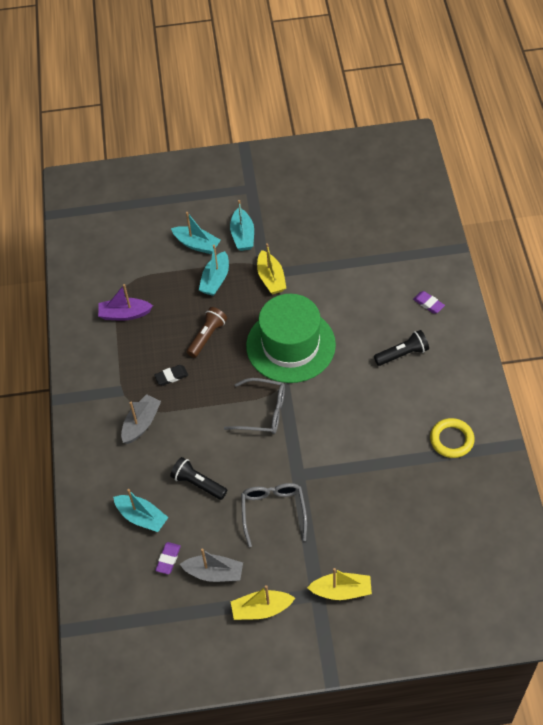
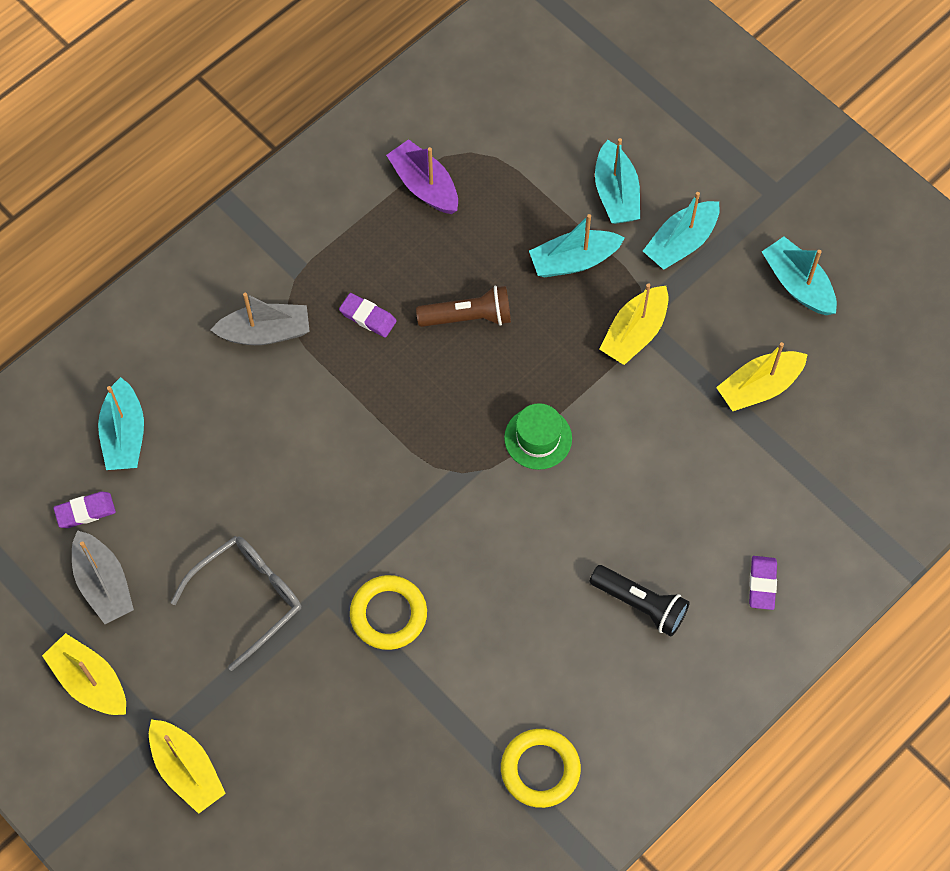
camera: 50 degrees right, 10 degrees up
black eraser [154,365,188,386] -> purple eraser [339,293,397,338]
black flashlight [170,457,227,500] -> none
grey glasses [224,378,285,434] -> none
green hat [246,294,336,383] -> green hat [504,403,572,470], size x0.42
none -> yellow ring [350,575,427,650]
none -> yellow boat [716,342,808,411]
none -> turquoise boat [762,237,837,315]

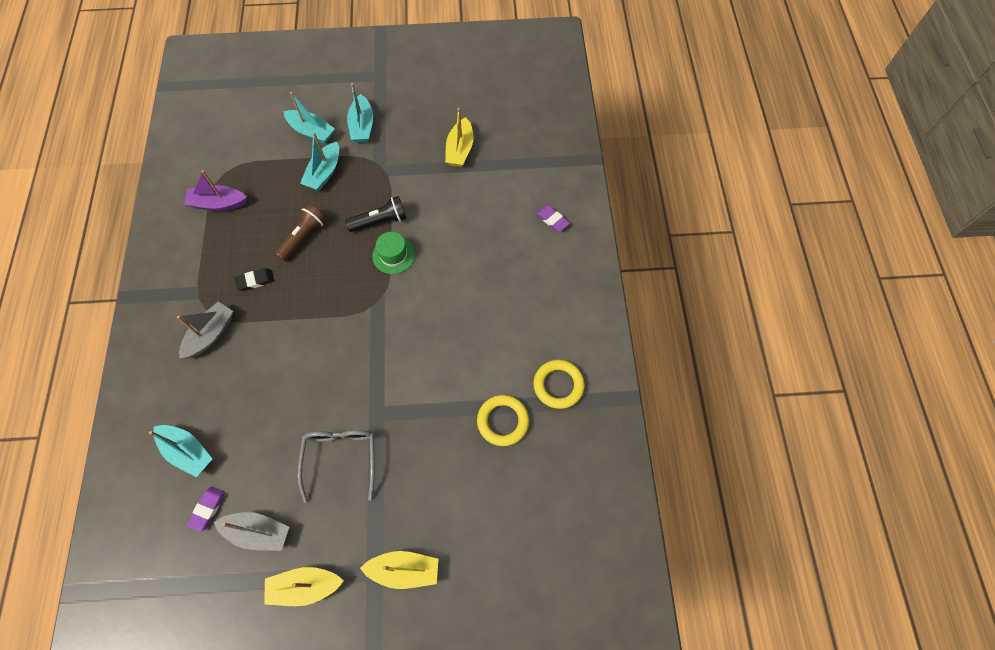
camera: 50 degrees left, 0 degrees up
purple eraser [339,293,397,338] -> black eraser [234,268,274,291]
yellow ring [350,575,427,650] -> yellow ring moved to [477,395,529,446]
black flashlight [590,565,690,636] -> black flashlight moved to [345,196,406,232]
yellow boat [599,283,669,365] -> none
turquoise boat [762,237,837,315] -> none

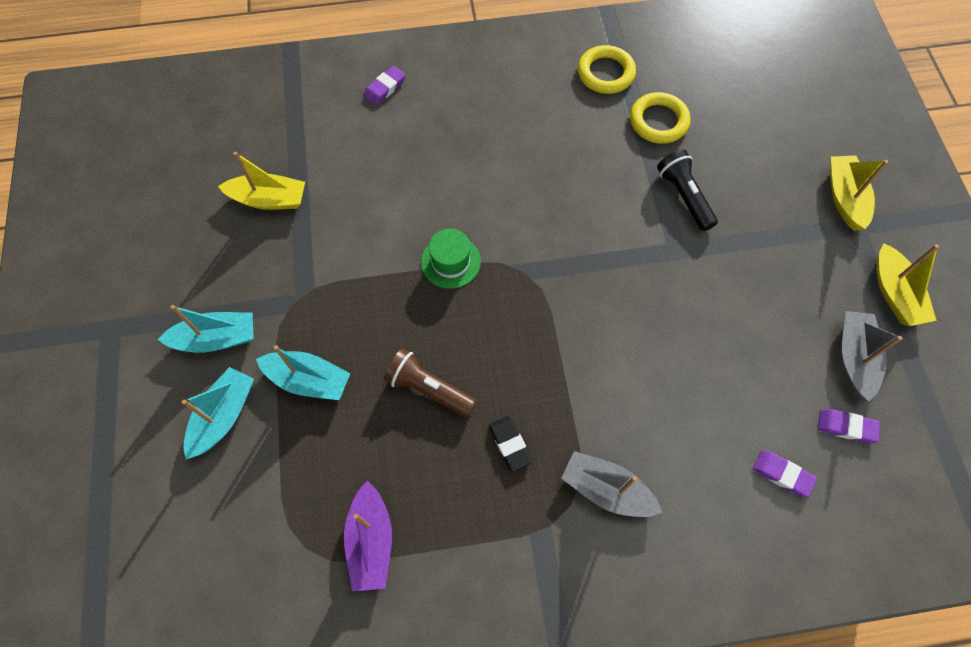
camera: 95 degrees left, 0 degrees up
turquoise boat [149,425,212,477] -> purple eraser [753,451,817,497]
grey glasses [297,430,375,503] -> none
black flashlight [345,196,406,232] -> black flashlight moved to [657,150,718,231]

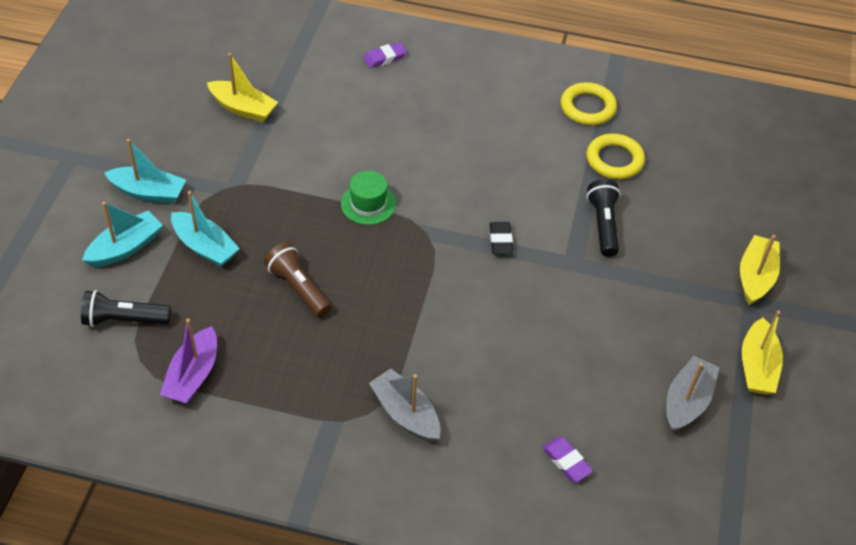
camera: 20 degrees right, 15 degrees down
black eraser [489,416,532,472] -> black eraser moved to [490,222,513,254]
purple eraser [818,409,880,443] -> none
none -> black flashlight [81,290,171,327]

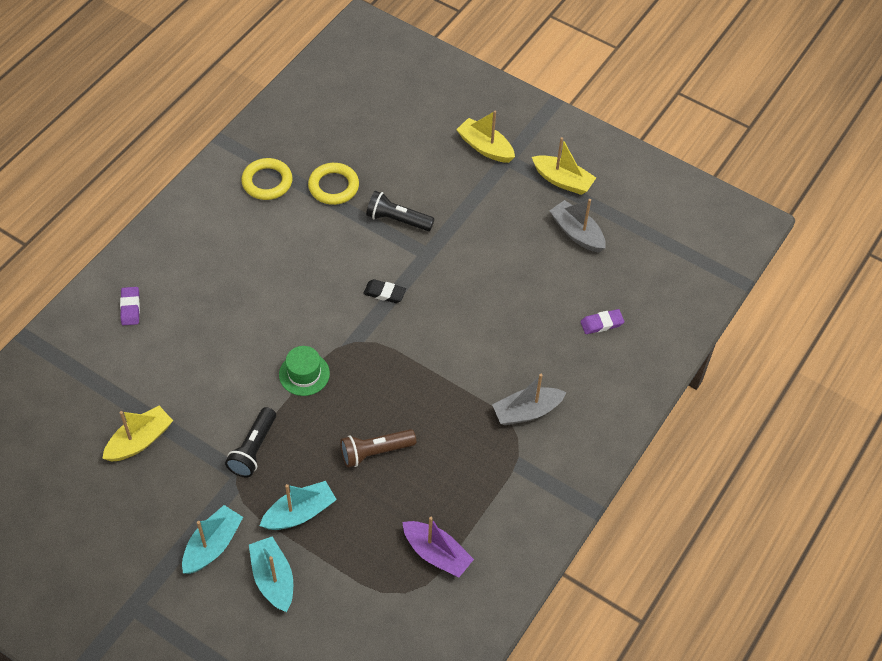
camera: 70 degrees left, 5 degrees up
black flashlight [81,290,171,327] -> black flashlight moved to [225,407,276,477]

